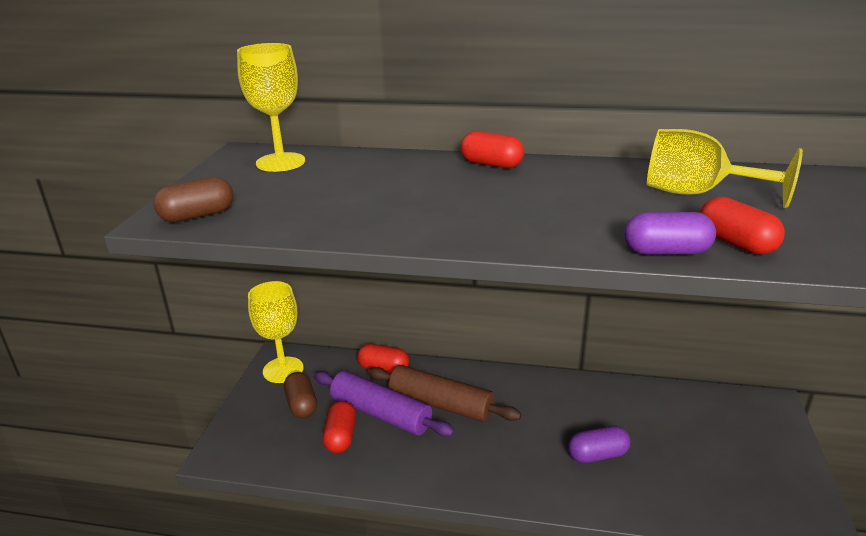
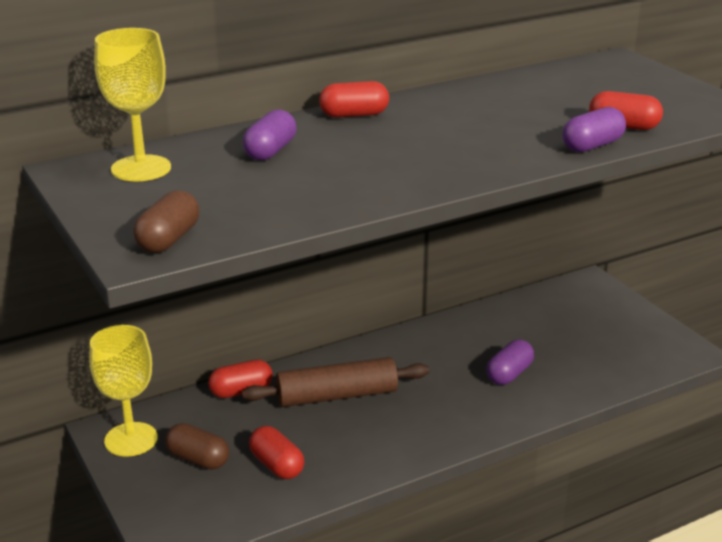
camera: 40 degrees left, 0 degrees up
purple rolling pin [313,371,455,437] -> none
yellow goblet [647,129,803,208] -> none
none -> purple capsule [243,110,296,160]

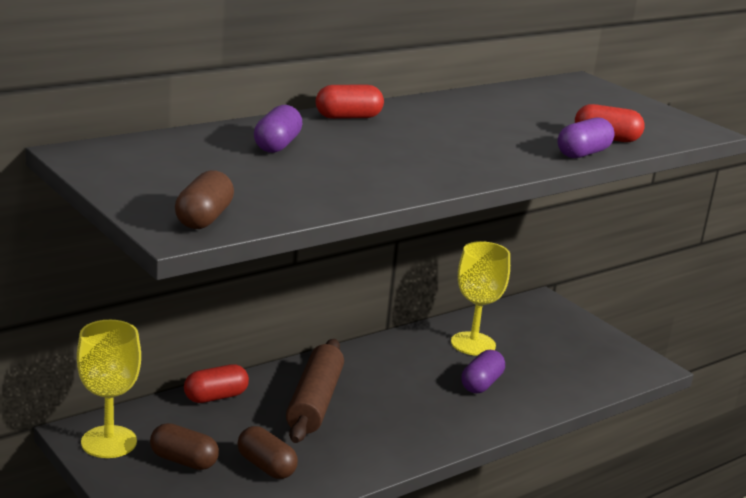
camera: 10 degrees left, 5 degrees down
yellow goblet [94,28,171,181] -> yellow goblet moved to [451,241,510,356]
brown rolling pin [242,357,429,407] -> brown rolling pin turned 60 degrees counterclockwise [286,339,344,443]
red capsule [249,426,305,479] -> brown capsule [238,426,298,479]

